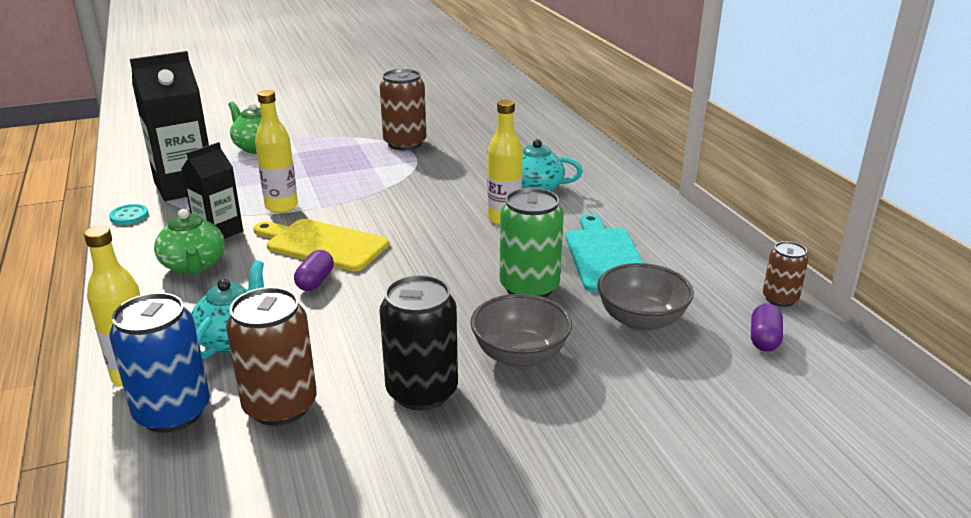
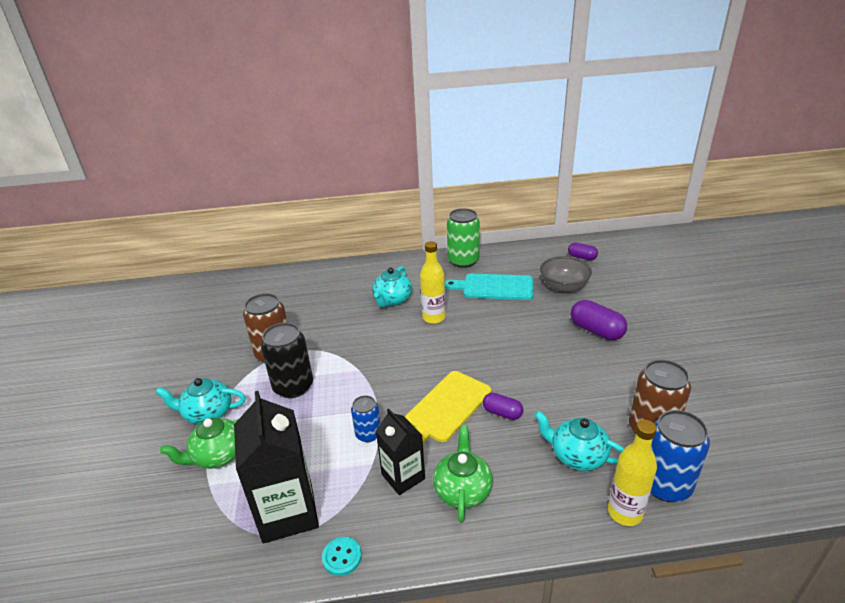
camera: 75 degrees left, 5 degrees up
green teapot [154,209,225,274] -> green teapot turned 75 degrees counterclockwise [433,425,493,523]
yellow bottle [255,90,298,213] -> blue can [351,395,380,442]
black can [380,275,458,410] -> black can moved to [261,323,313,398]
grey bowl [470,294,572,368] -> purple capsule [571,300,627,340]
green can [500,188,564,298] -> green can moved to [447,208,480,268]
brown can [763,241,808,307] -> none
none -> turquoise teapot [155,378,246,424]

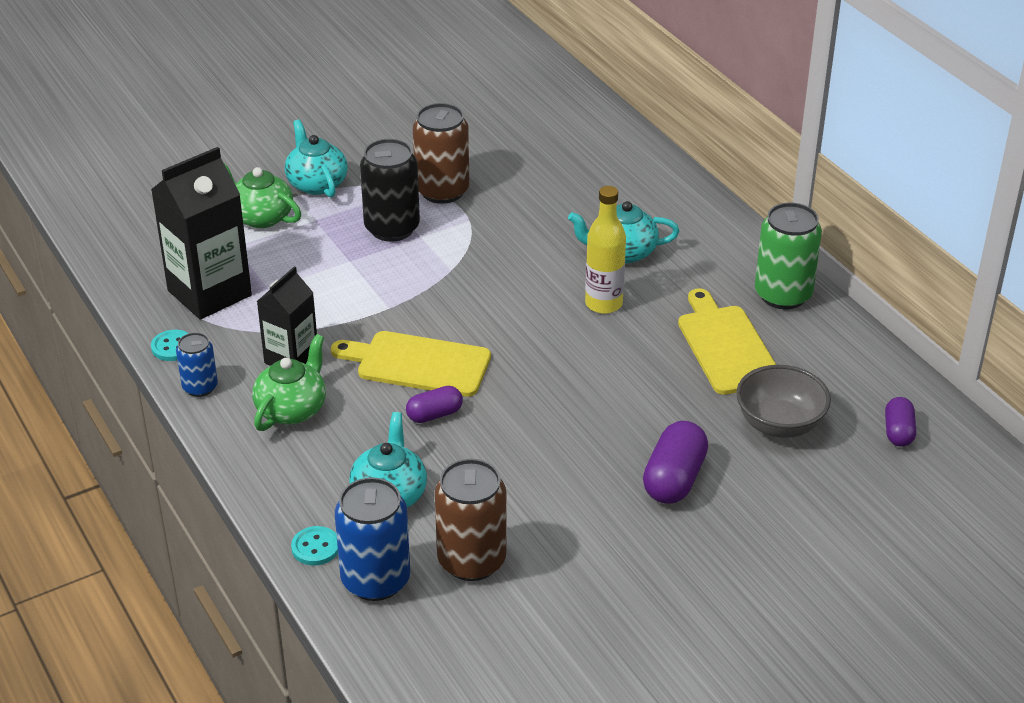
camera: 65 degrees right, 5 degrees up
blue can [351,395,380,442] -> blue can moved to [176,332,218,397]
green teapot [433,425,493,523] -> green teapot turned 45 degrees counterclockwise [252,334,326,431]
turquoise cutting board [445,274,533,300] -> yellow cutting board [678,288,776,395]
purple capsule [483,393,523,420] -> purple capsule turned 60 degrees clockwise [406,386,463,423]
yellow bottle [608,420,657,526] -> turquoise button [291,526,338,566]

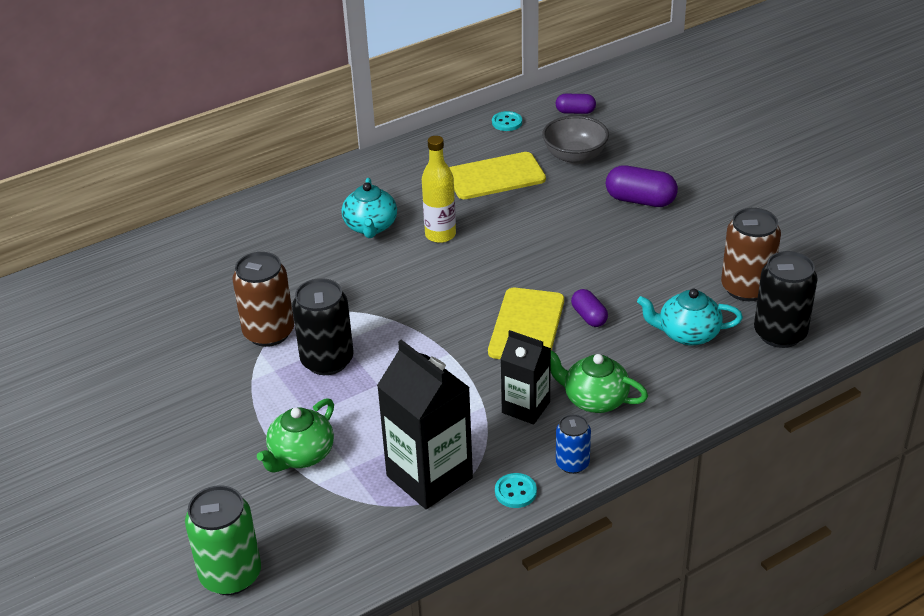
camera: 90 degrees left, 0 degrees up
turquoise teapot [285,119,348,198] -> none
turquoise button [291,526,338,566] -> turquoise button moved to [492,111,522,131]
blue can [335,477,410,601] -> black can [754,251,818,348]
green can [755,203,822,309] -> green can moved to [185,485,261,595]

